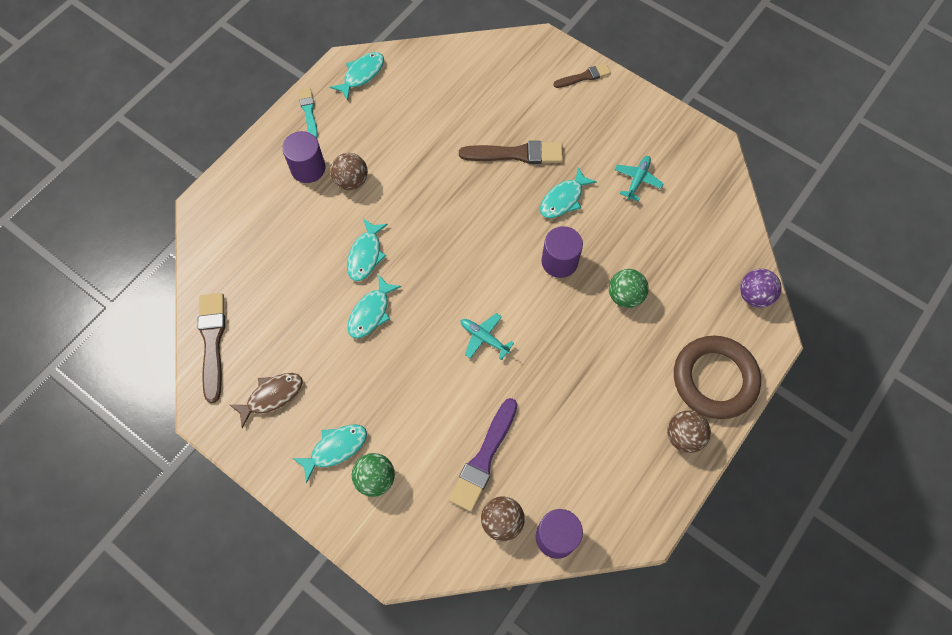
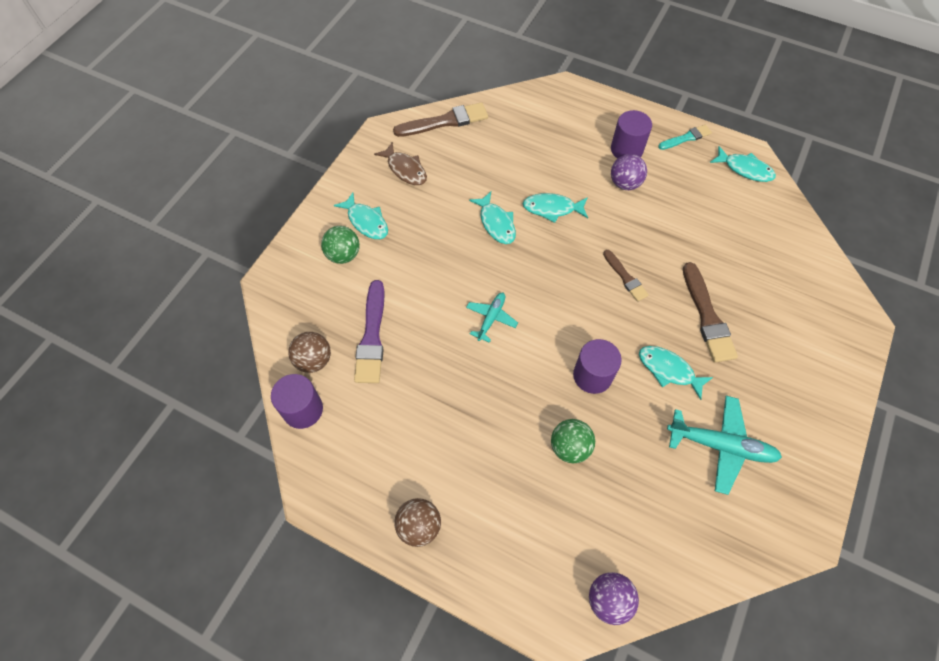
camera: 80 degrees right, 5 degrees down
brown ball [330,153,368,190] -> purple ball [611,154,647,190]
turquoise fish [347,274,401,339] -> turquoise fish turned 135 degrees counterclockwise [469,192,516,244]
purple brush [449,398,518,512] -> purple brush turned 105 degrees counterclockwise [354,280,384,383]
brown brush [553,64,611,88] -> brown brush moved to [603,250,649,302]
turquoise plane [614,156,664,201] -> turquoise plane [667,396,782,495], size x1.70
brown ring [674,336,761,419] -> none

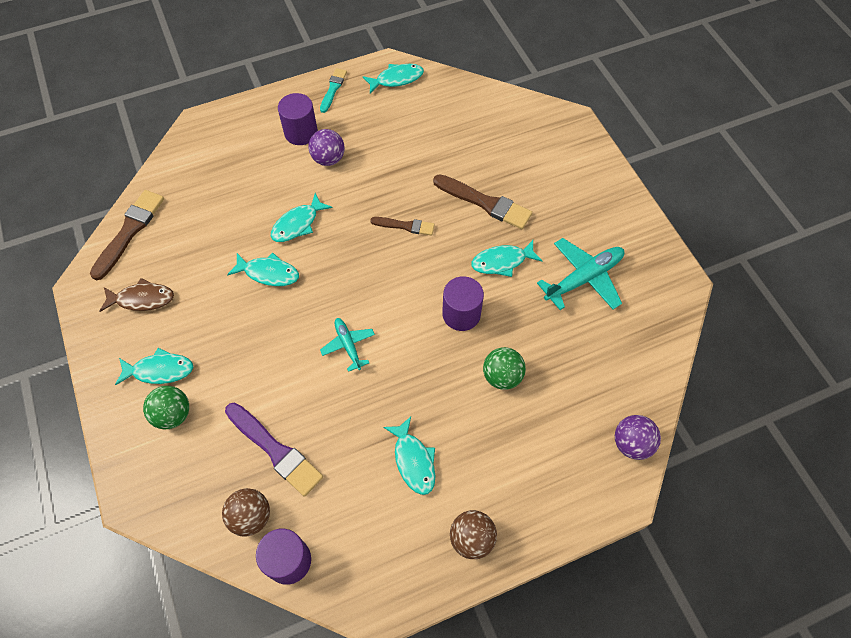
camera: 50 degrees left, 0 degrees up
none -> turquoise fish [383,417,435,495]

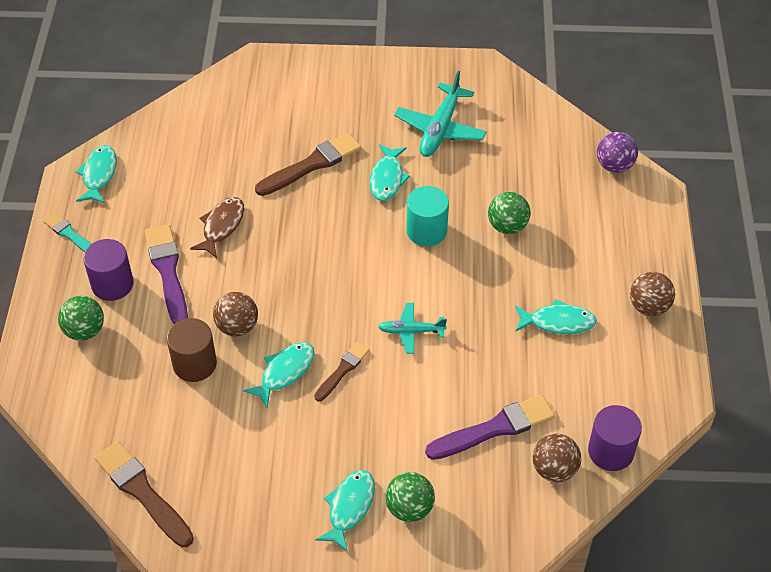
camera: 65 degrees left, 10 degrees down
brown fish [100,278,174,312] -> brown fish moved to [190,197,244,258]
turquoise fish [271,193,333,242] -> brown ball [213,292,258,336]
purple ball [308,129,345,166] -> purple brush [145,225,188,324]
brown brush [370,217,435,235] -> brown brush moved to [314,342,369,402]
purple cylinder [442,276,484,331] -> turquoise cylinder [406,186,449,246]
turquoise plane [537,238,624,310] -> turquoise plane turned 150 degrees counterclockwise [394,71,487,157]
none -> green ball [58,296,104,341]
none -> brown cylinder [167,318,217,382]

